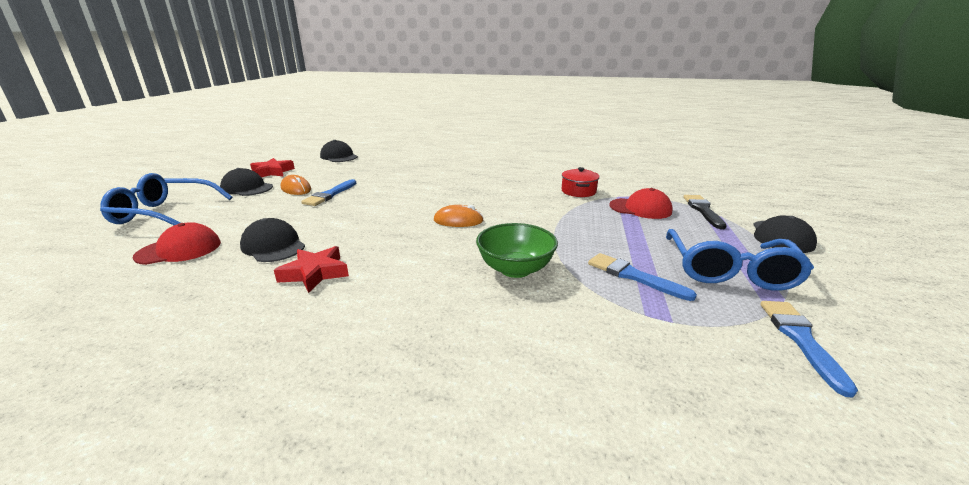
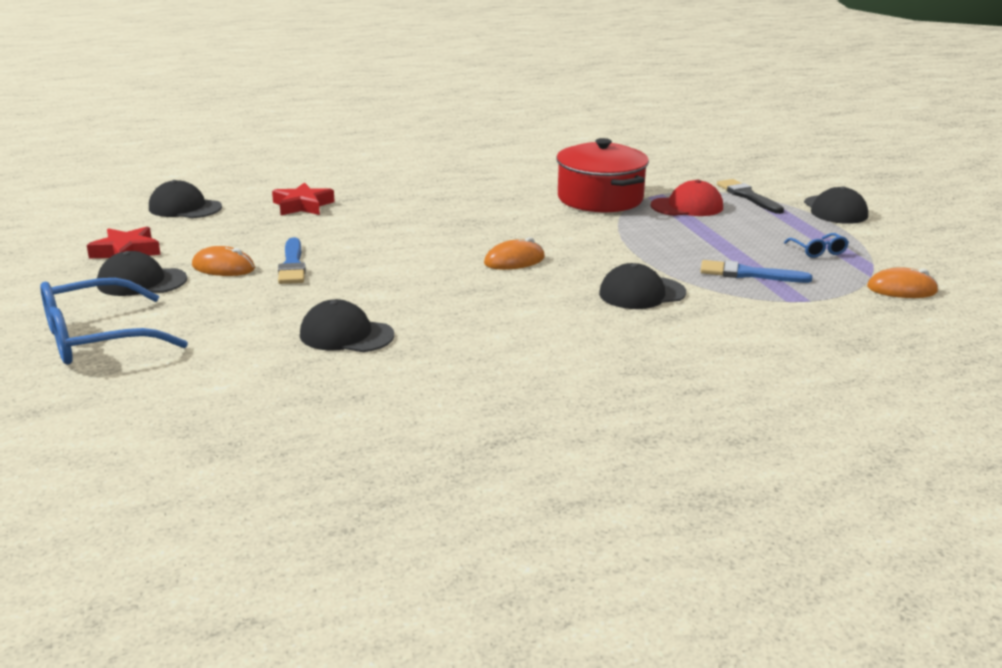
camera: 30 degrees left, 0 degrees up
red cap [133,222,221,265] -> none
red star [274,246,349,293] -> red star moved to [272,182,335,215]
green bowl [476,223,558,278] -> black cap [599,263,686,309]
red pot [562,167,600,197] -> red pot [556,138,649,212], size x1.87
blue glasses [666,229,814,291] -> blue glasses [784,233,849,258], size x0.45
blue brush [760,301,858,398] -> orange mouse [867,267,938,298]

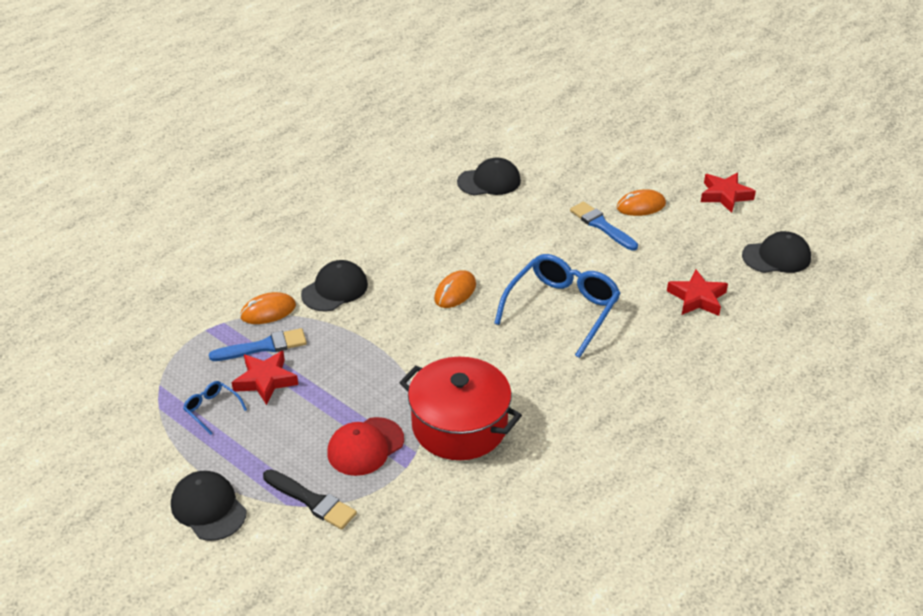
camera: 150 degrees right, 15 degrees up
blue glasses [40,278,188,364] -> blue glasses moved to [494,254,621,358]
black cap [97,251,187,296] -> none
orange mouse [867,267,938,298] -> orange mouse moved to [240,292,296,324]
none -> red star [232,351,298,405]

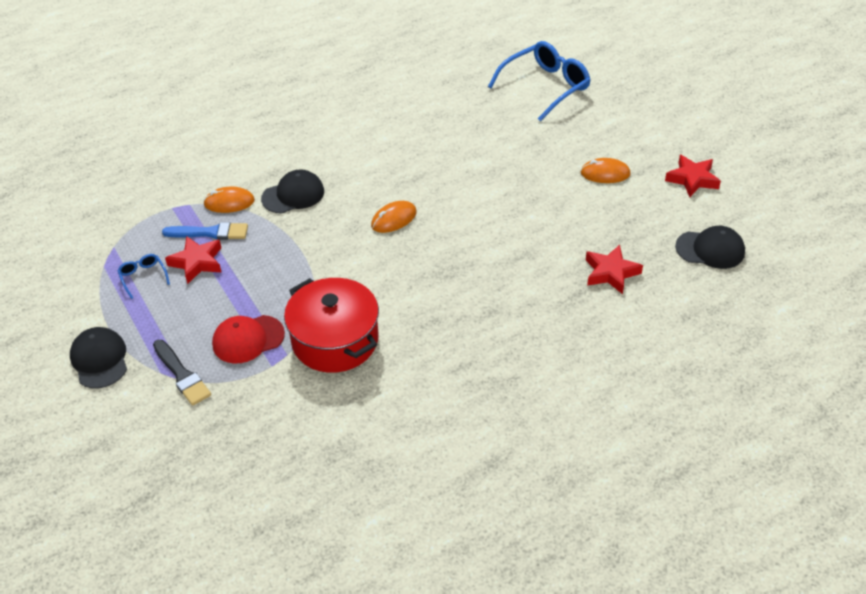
camera: 20 degrees right, 5 degrees up
black cap [457,157,521,196] -> none
blue glasses [494,254,621,358] -> blue glasses moved to [488,41,590,121]
blue brush [570,202,638,250] -> none

